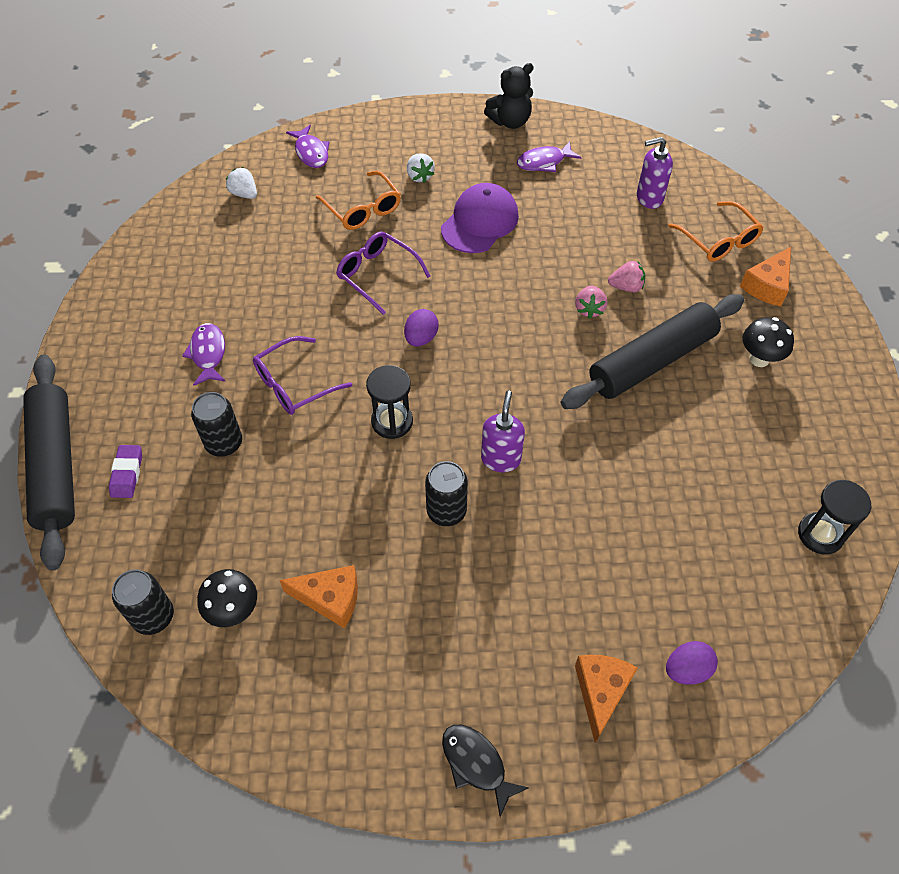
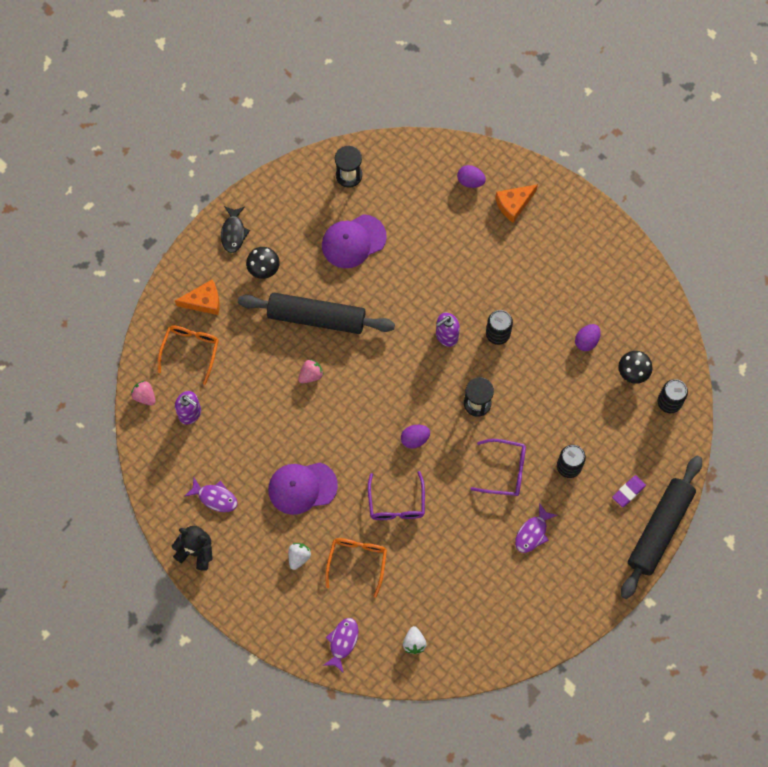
camera: 135 degrees left, 15 degrees up
orange cheese [279,565,358,629] -> purple egg [575,324,601,351]
black fish [442,725,529,817] -> black fish moved to [221,206,250,253]
pink strawberry [608,261,645,292] -> pink strawberry moved to [131,381,156,405]
none -> purple cap [322,214,387,268]

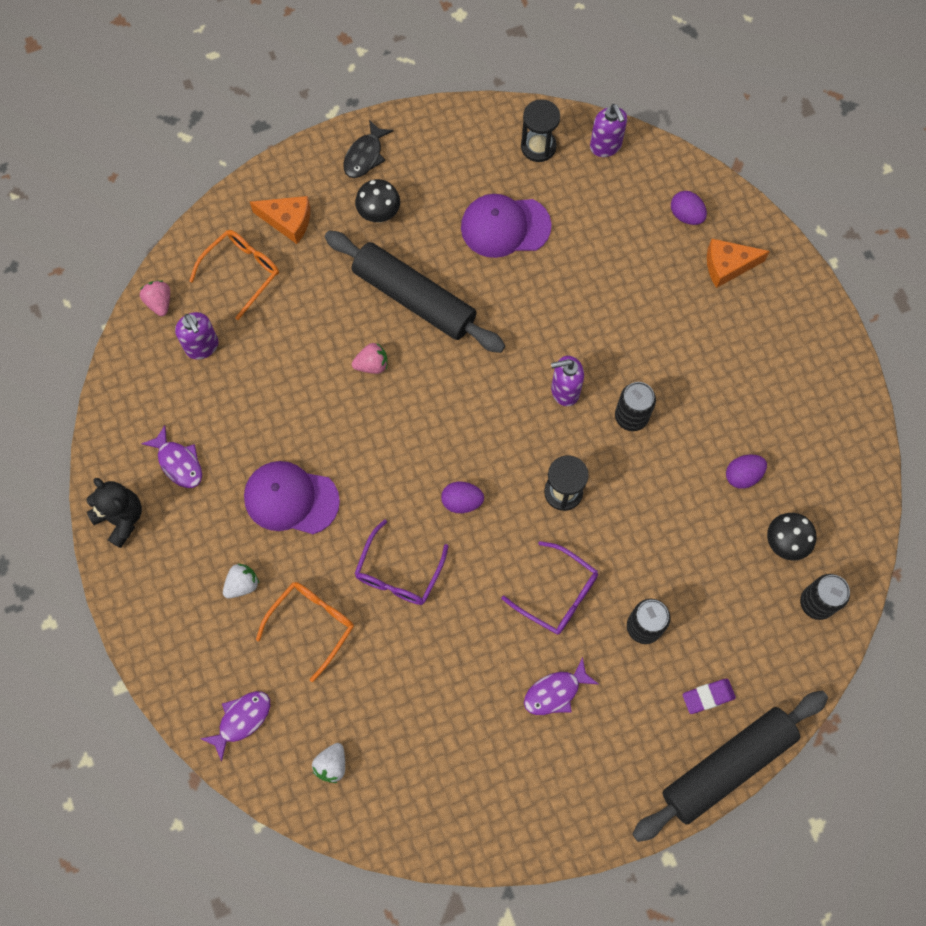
camera: 25 degrees right, 0 degrees up
none -> purple soap dispenser [590,104,627,157]

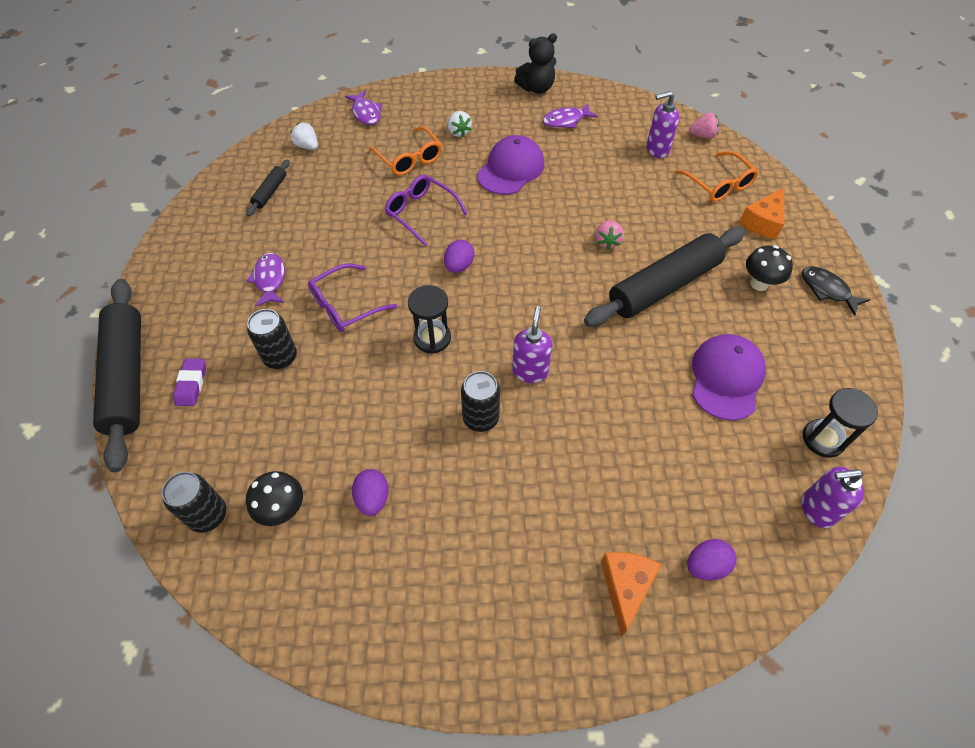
camera: 110 degrees right, 15 degrees down
none -> black rolling pin [246,160,290,216]

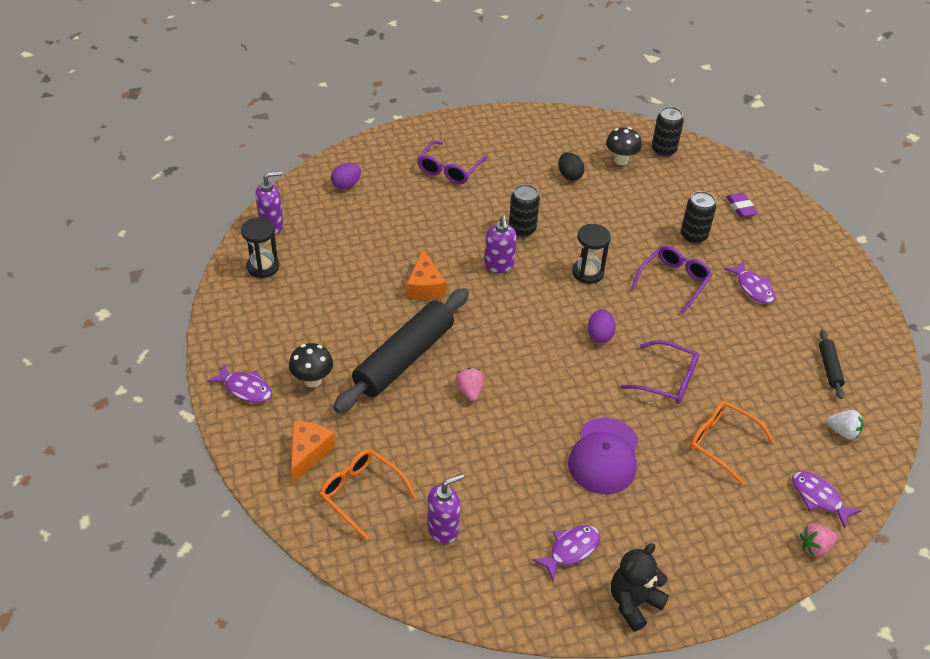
camera: 160 degrees right, 10 degrees down
black rolling pin [93,279,141,472] -> none
purple egg [352,469,389,516] -> black egg [558,152,584,181]
white strawberry [448,111,472,137] -> none
orange cheese [601,552,661,637] -> orange cheese moved to [407,249,446,300]
pink strawberry [689,112,720,139] -> pink strawberry moved to [800,523,837,557]
purple cap [692,334,766,421] -> none
black fish [802,266,870,316] -> purple fish [207,364,272,403]
none -> purple glasses [418,140,487,184]

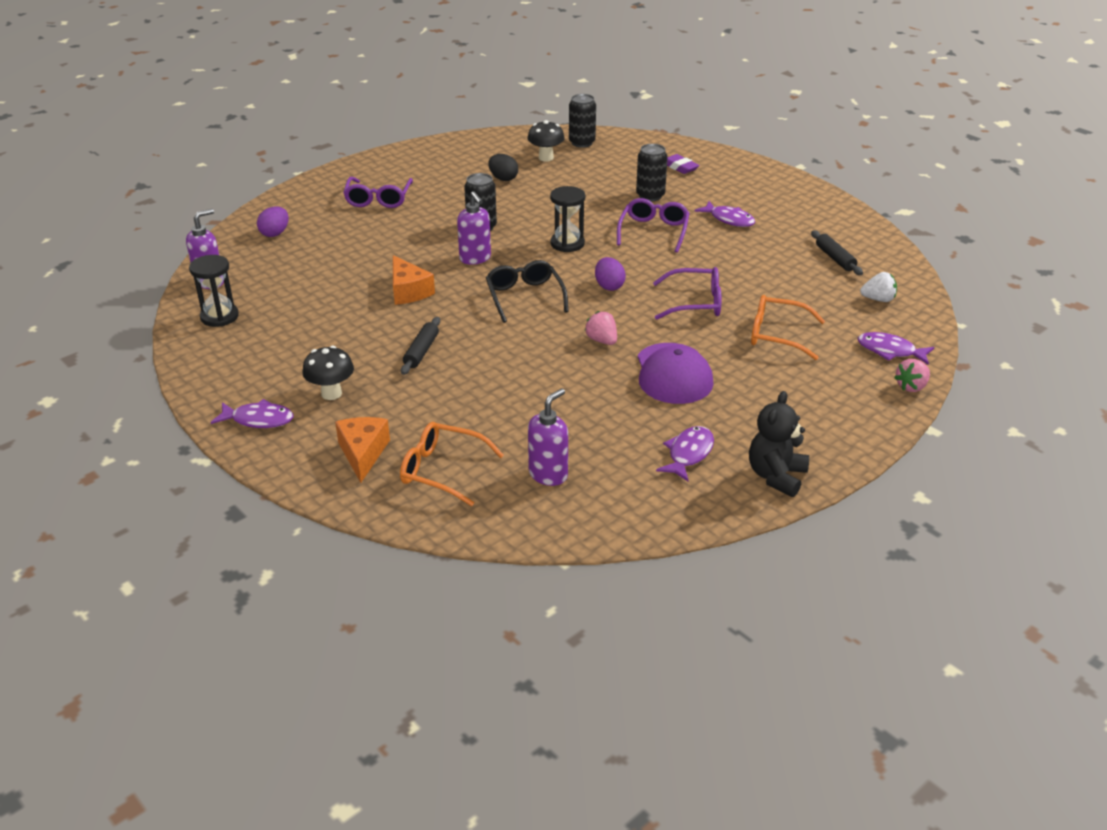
camera: 20 degrees left, 10 degrees down
black rolling pin [333,288,469,413] -> black rolling pin [401,317,440,375], size x0.44
pink strawberry [455,368,484,402] -> pink strawberry moved to [584,311,617,345]
none -> black glasses [486,260,569,323]

